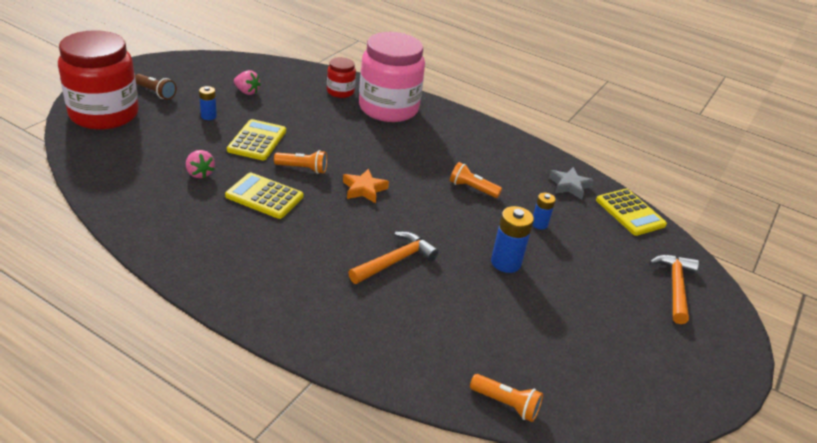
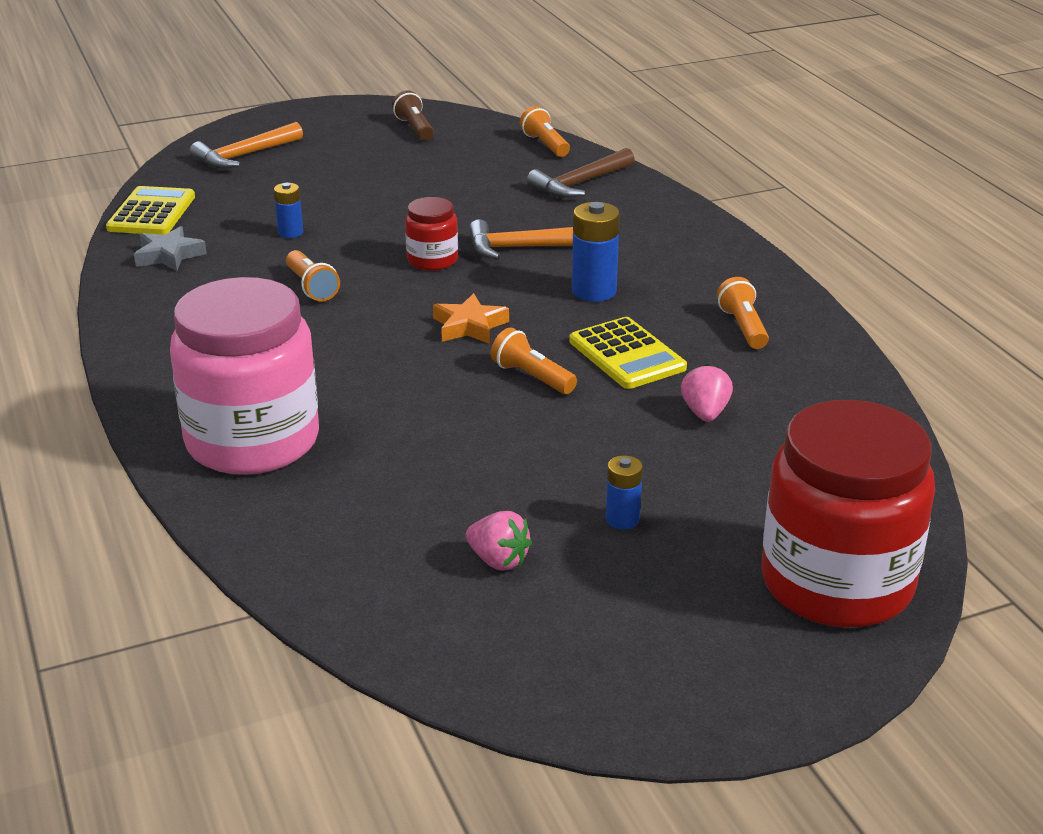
camera: 140 degrees left, 5 degrees down
brown flashlight [135,74,177,100] -> brown flashlight moved to [392,90,434,140]
yellow calculator [227,119,286,160] -> none
pink strawberry [234,70,261,95] -> pink strawberry turned 150 degrees clockwise [466,511,532,571]
red jar [327,57,356,98] -> red jar moved to [405,197,458,271]
blue battery [491,206,534,273] -> blue battery moved to [572,202,620,302]
none -> brown hammer [527,148,635,198]
none -> orange flashlight [717,277,769,349]

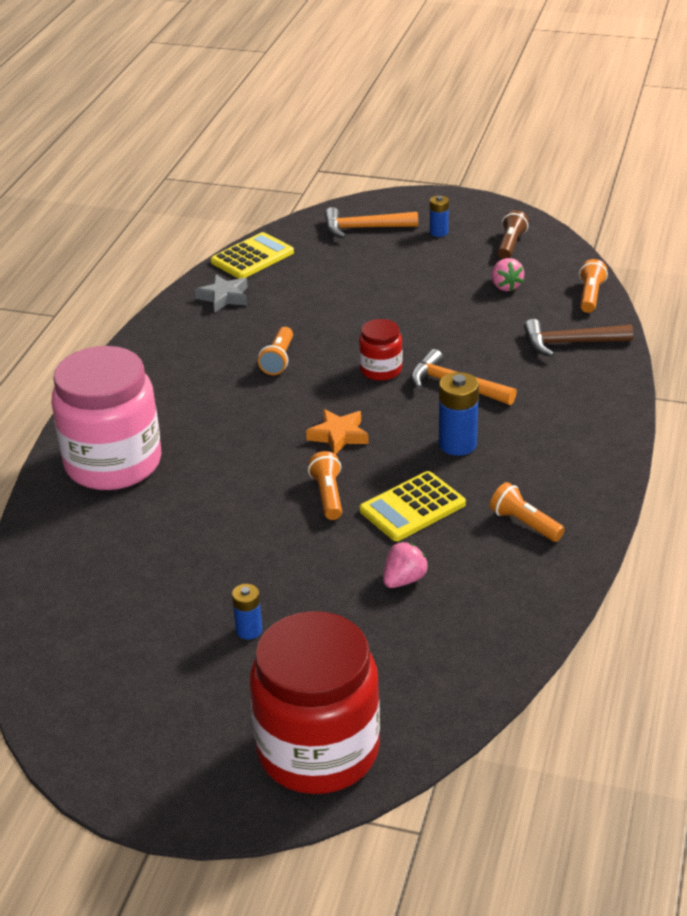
camera: 40 degrees right, 5 degrees up
blue battery [274,183,303,238] -> blue battery moved to [430,195,449,237]
pink strawberry [466,511,532,571] -> pink strawberry moved to [492,258,524,291]
yellow calculator [569,317,687,389] -> yellow calculator turned 45 degrees clockwise [359,471,466,541]
orange flashlight [717,277,769,349] -> orange flashlight turned 75 degrees counterclockwise [490,482,565,542]

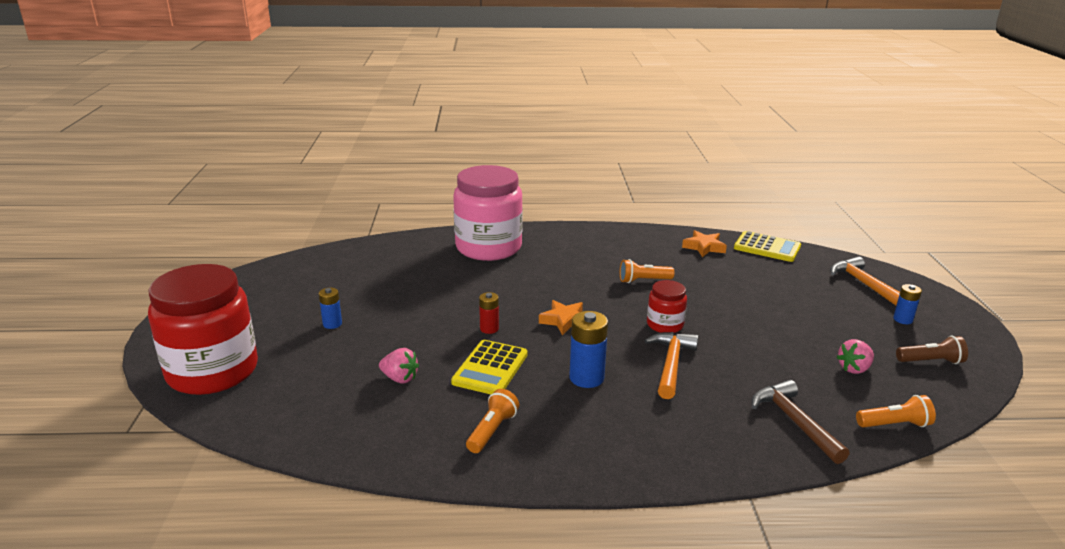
camera: 70 degrees right, 10 degrees down
grey star [195,274,248,312] -> orange star [682,230,727,257]
orange flashlight [308,451,342,520] -> red battery [479,292,499,334]
yellow calculator [359,471,466,541] -> yellow calculator turned 105 degrees counterclockwise [451,340,528,394]

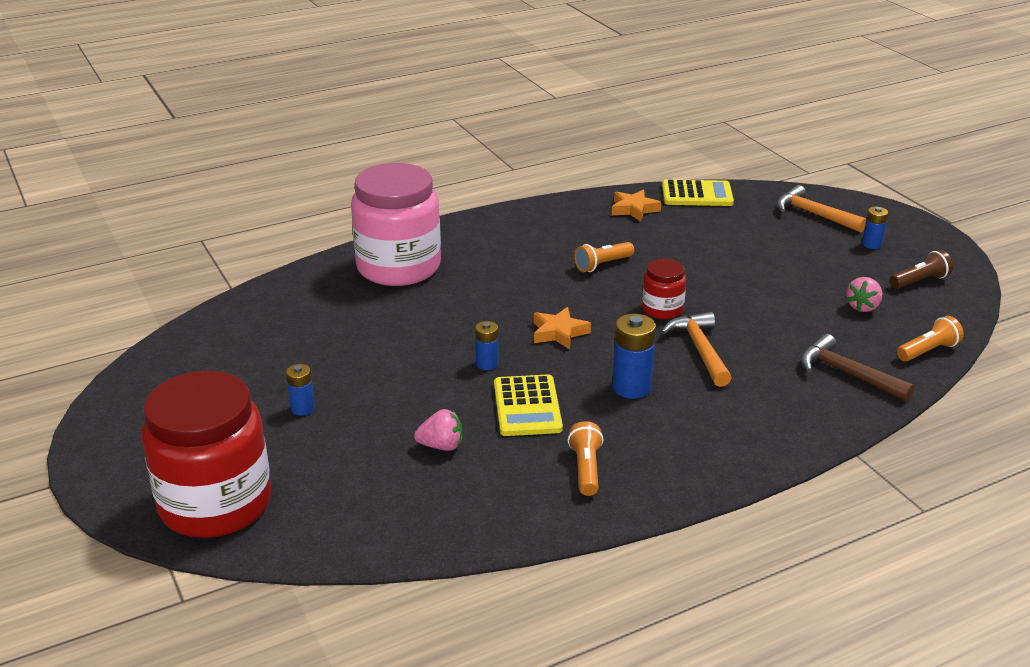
camera: 25 degrees left, 5 degrees up
red battery [479,292,499,334] -> blue battery [475,321,499,370]

